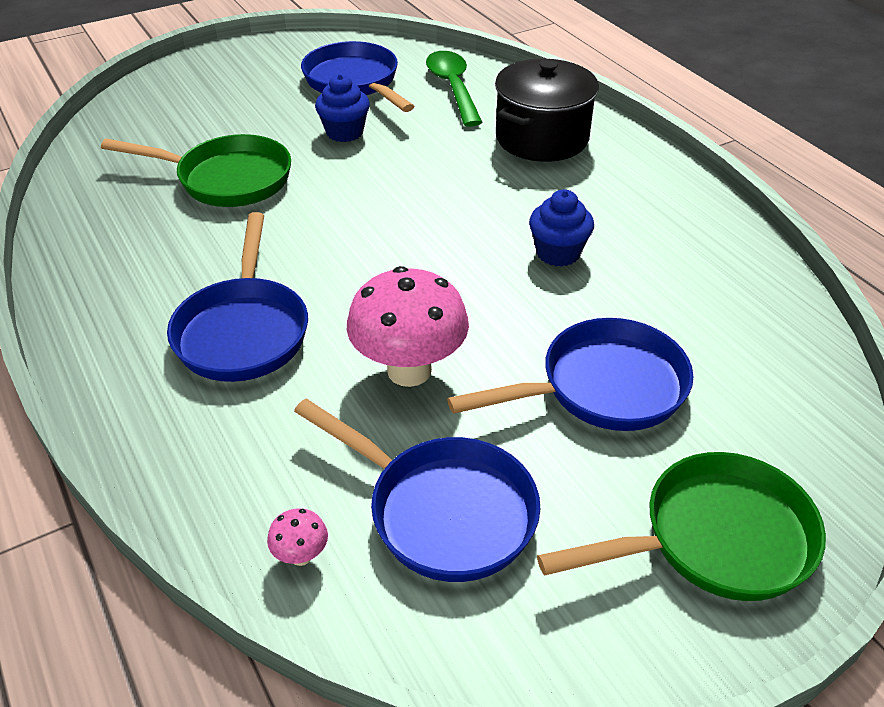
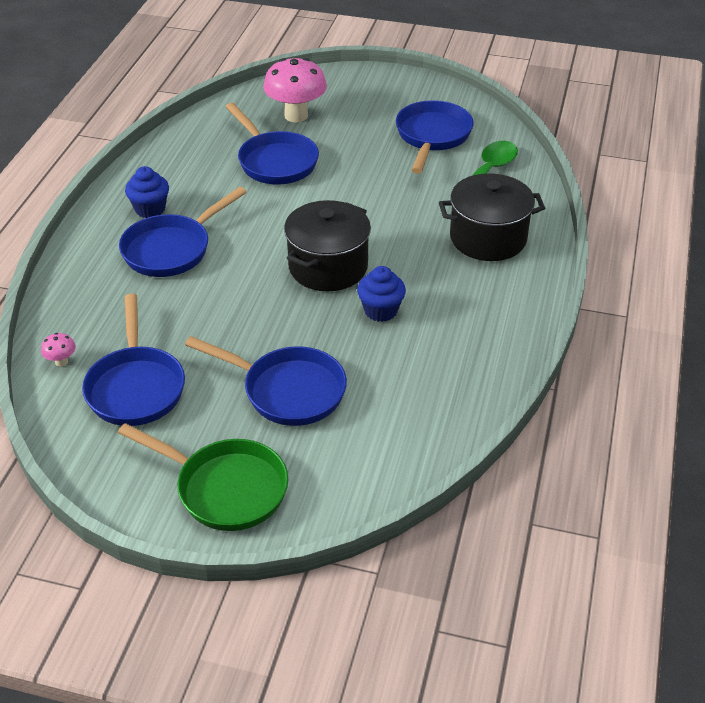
camera: 45 degrees right, 0 degrees up
green pan [101,134,291,207] -> blue pan [225,103,319,184]
blue cupcake [315,74,370,142] -> blue cupcake moved to [125,166,169,218]
pink mushroom [347,266,469,387] -> pink mushroom moved to [263,58,327,123]
none -> black pot [284,200,371,291]

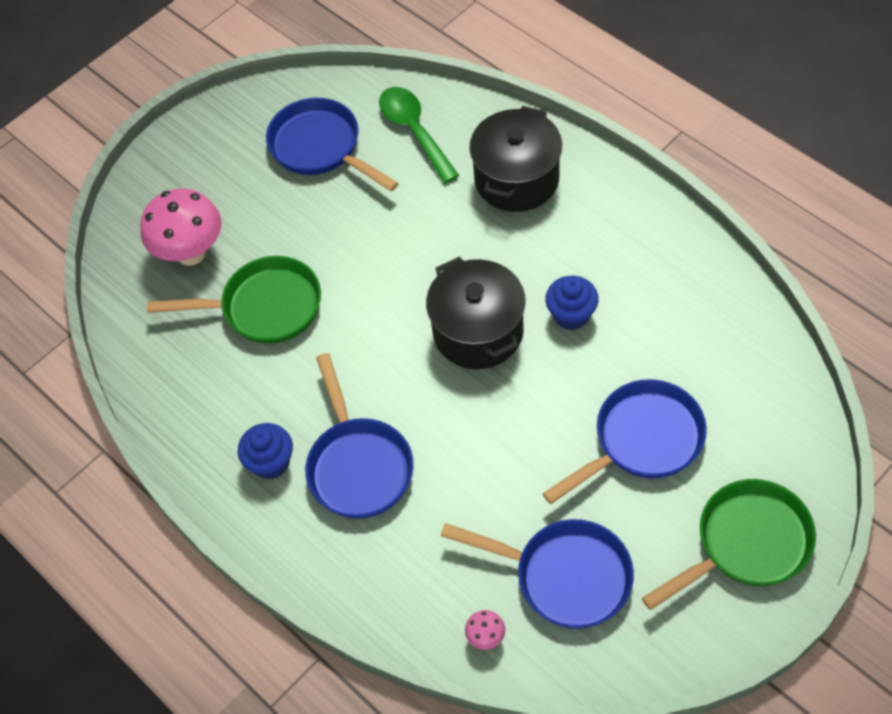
camera: 55 degrees left, 15 degrees up
blue pan [225,103,319,184] -> green pan [147,256,321,344]

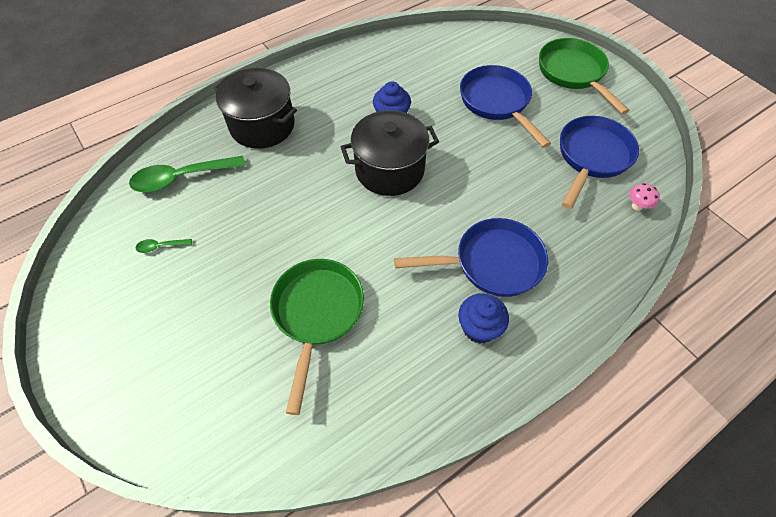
camera: 85 degrees left, 0 degrees up
pink mushroom [140,188,221,266] -> none
blue pan [266,98,399,191] -> green spoon [135,239,192,253]

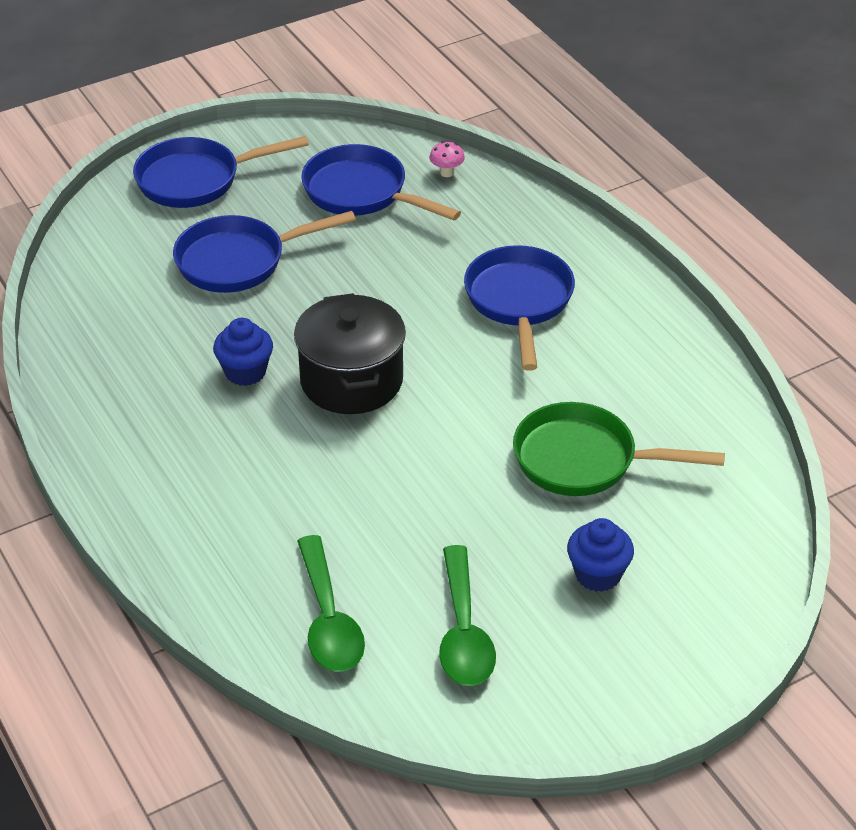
camera: 85 degrees left, 15 degrees down
green spoon [135,239,192,253] -> green spoon [439,545,496,686], size x2.24
black pot [214,68,297,149] -> none
blue cupcake [458,293,509,344] -> blue cupcake moved to [567,518,634,592]
green pan [539,38,630,114] -> blue pan [133,136,309,208]

